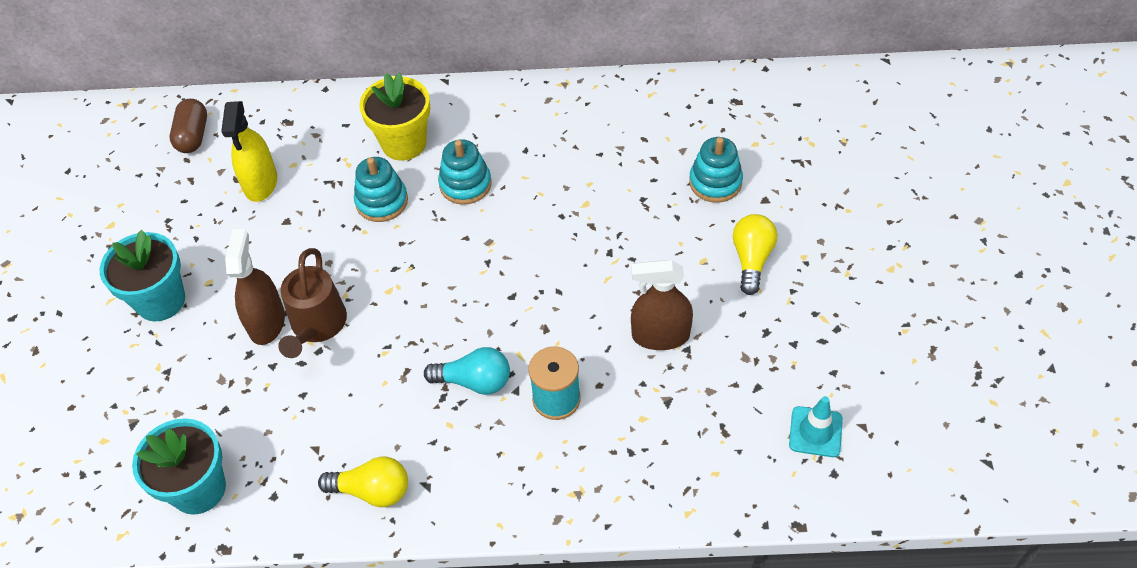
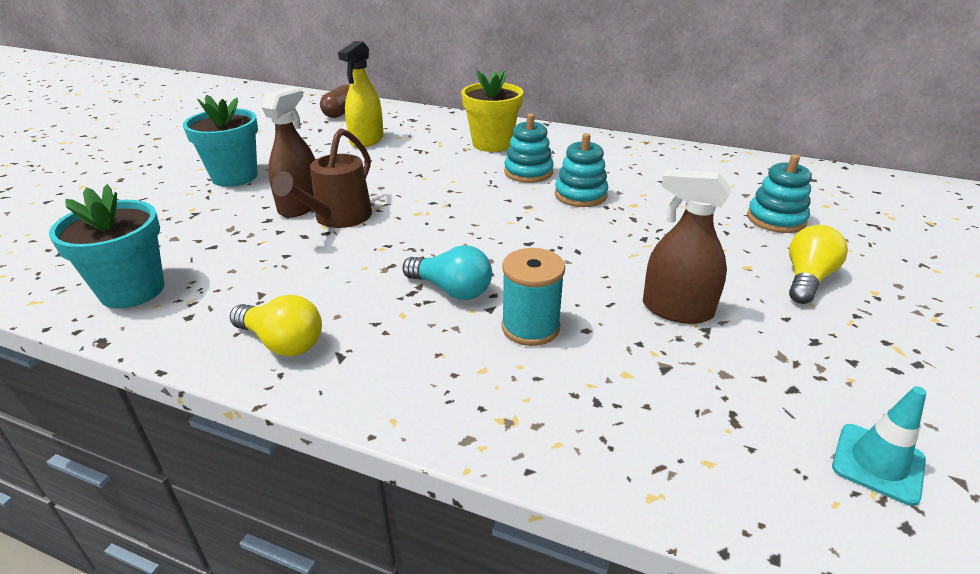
camera: 20 degrees right, 20 degrees down
turquoise stacking toy [354,157,408,222] -> turquoise stacking toy moved to [555,133,608,207]

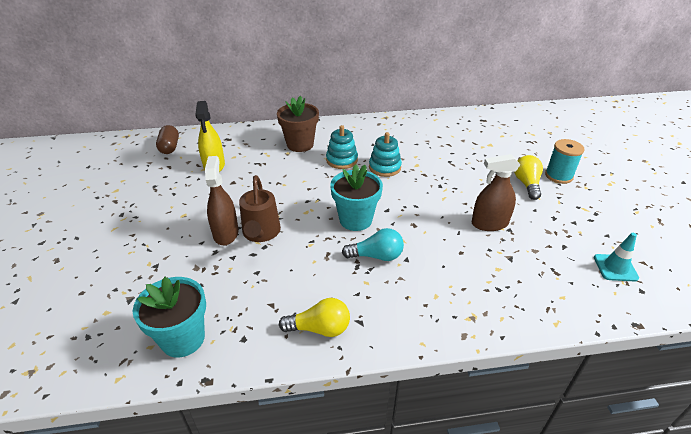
camera: 30 degrees left, 5 degrees up
turquoise flower pot [183,95,258,187] -> turquoise flower pot moved to [330,164,383,231]
yellow flower pot [462,69,523,152] -> brown flower pot [277,96,319,152]
turquoise spool [501,248,565,346] -> turquoise spool moved to [545,139,585,184]
turquoise stacking toy [747,154,812,233] -> none

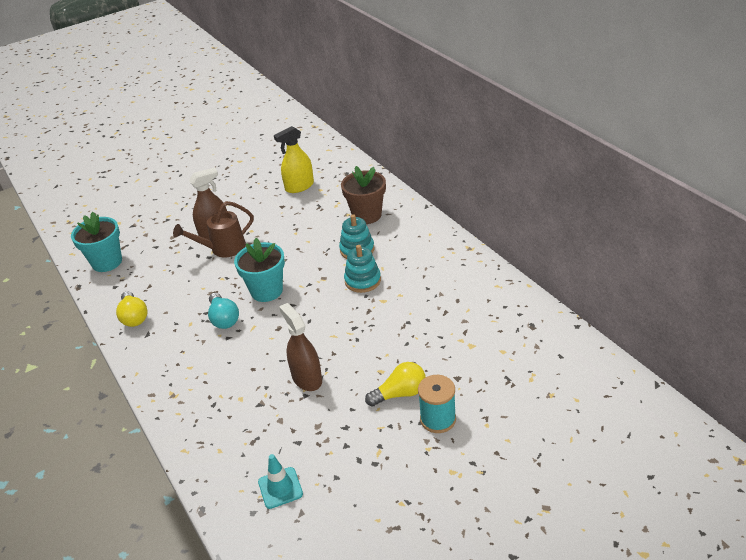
camera: 70 degrees right, 0 degrees up
brown capsule [156,125,179,154] -> none

